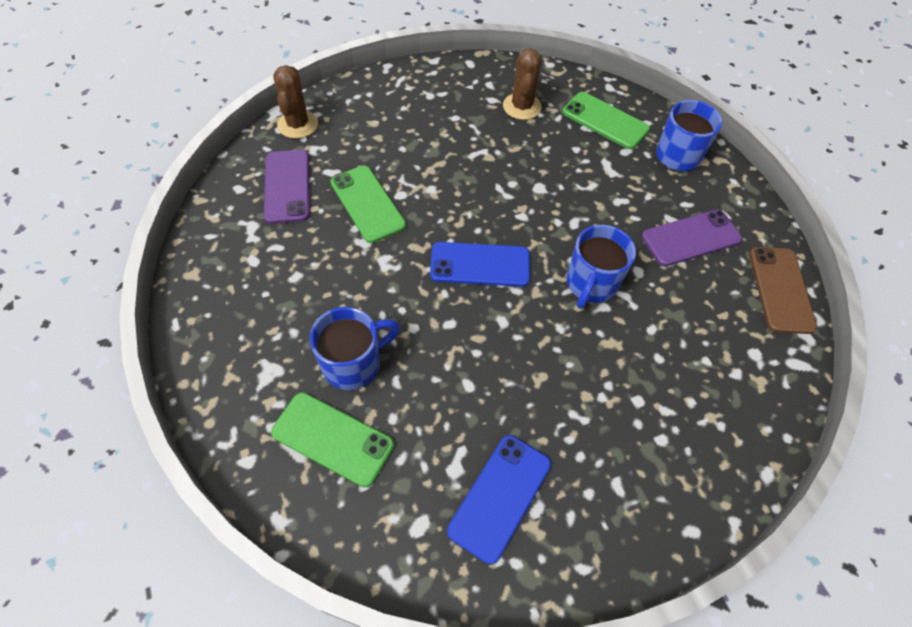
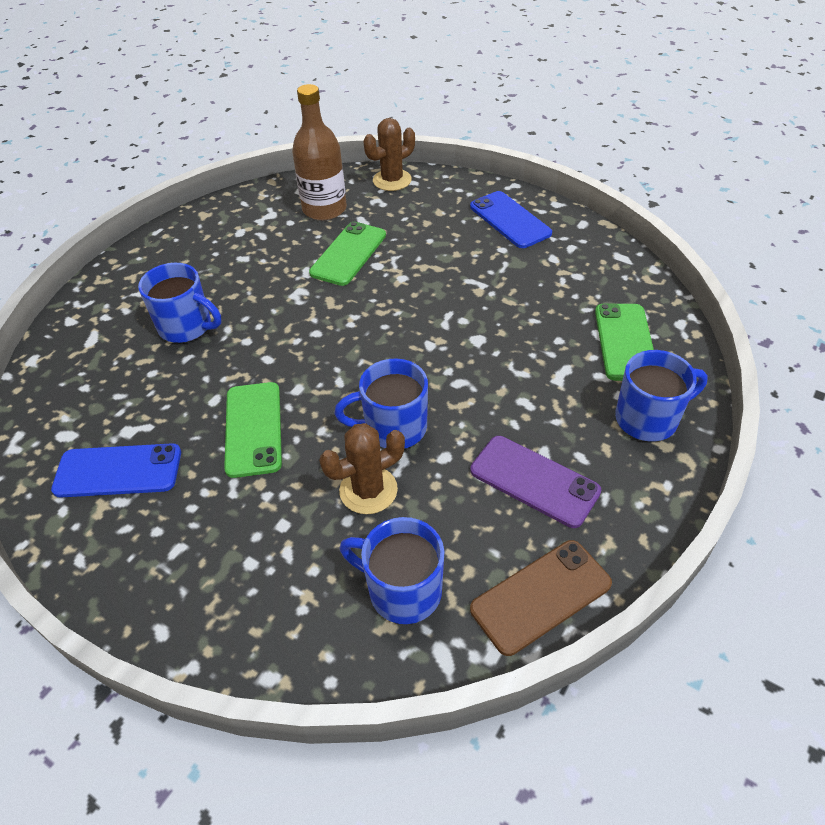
camera: 60 degrees right, 10 degrees down
purple phone [264,150,310,224] -> brown bottle [292,84,347,220]
green phone [271,392,394,487] -> green phone moved to [224,382,282,478]
blue phone [430,242,530,287] -> blue phone moved to [470,191,552,248]
brown cactus [503,48,542,120] -> brown cactus moved to [319,423,405,514]
none -> blue mug [340,517,445,624]

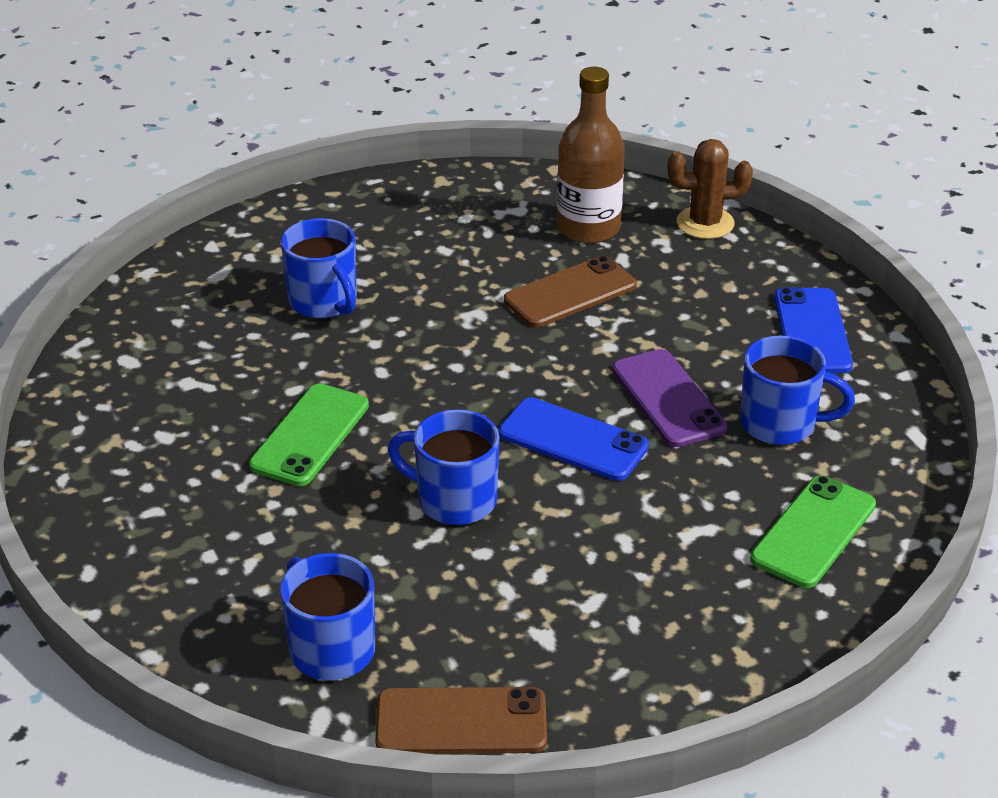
camera: 30 degrees right, 10 degrees down
blue phone [51,443,181,498] -> blue phone moved to [499,397,649,481]
green phone [309,222,386,286] -> brown phone [504,256,637,328]
brown cactus [319,423,405,514] -> none
purple phone [470,436,601,528] -> purple phone moved to [612,349,727,447]
blue mug [615,350,708,441] -> blue mug moved to [740,335,855,445]

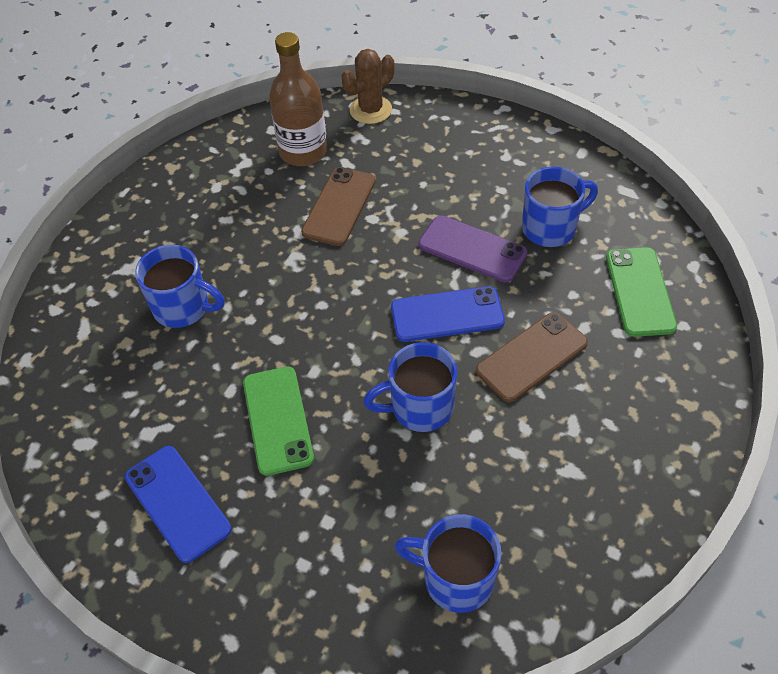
camera: 35 degrees left, 15 degrees up
brown phone [375,687,547,754] -> brown phone moved to [476,312,588,402]
blue phone [774,287,853,373] -> blue phone moved to [125,446,232,563]

